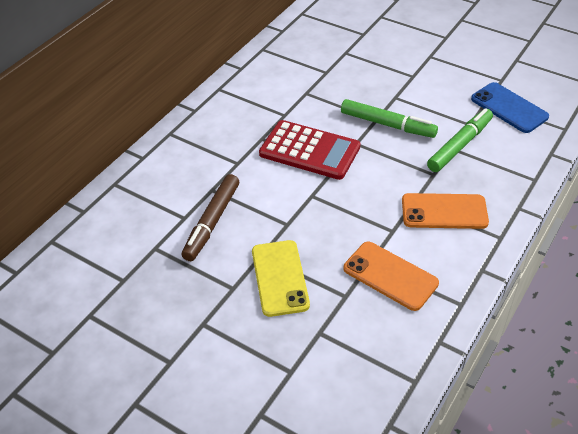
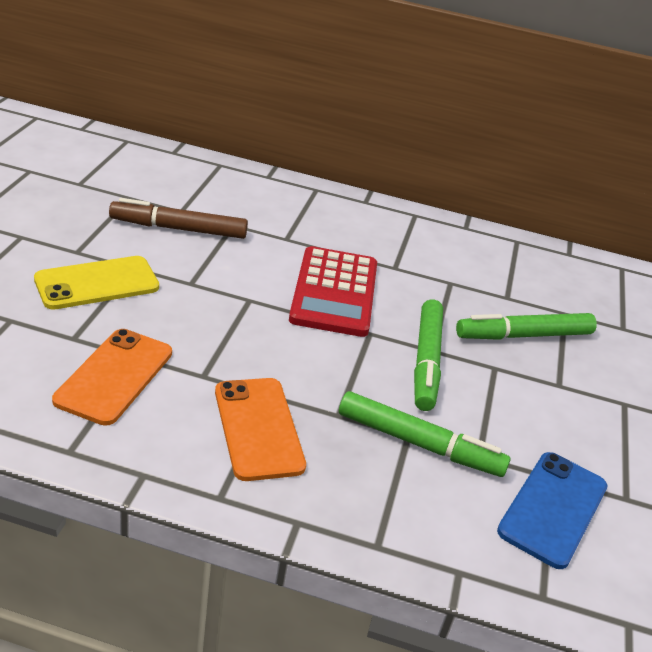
camera: 65 degrees right, 10 degrees down
none -> green marker [456,313,597,340]

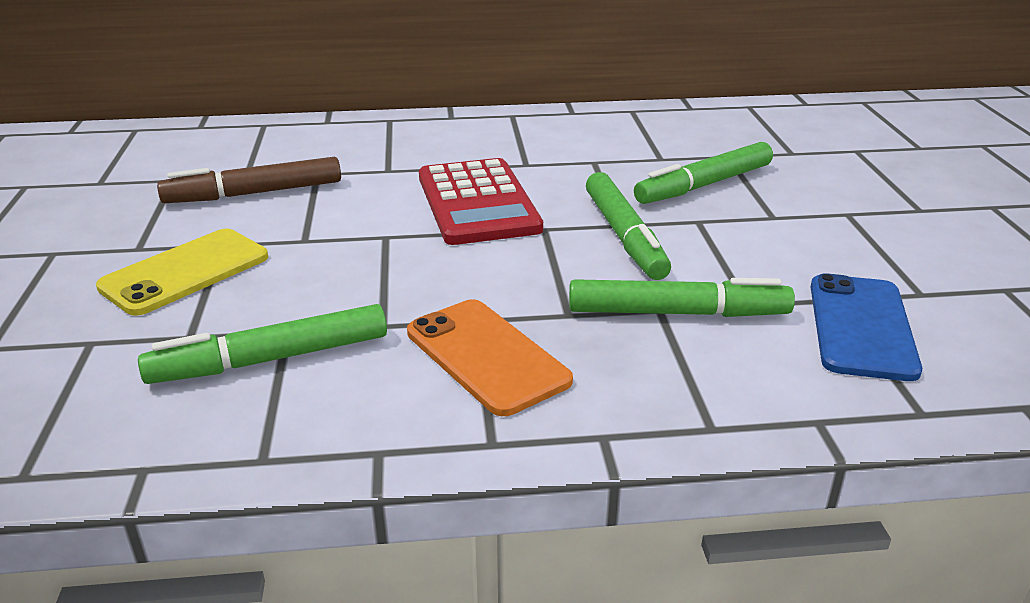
camera: 15 degrees left, 5 degrees down
orange phone [52,329,172,426] -> green marker [138,304,387,384]

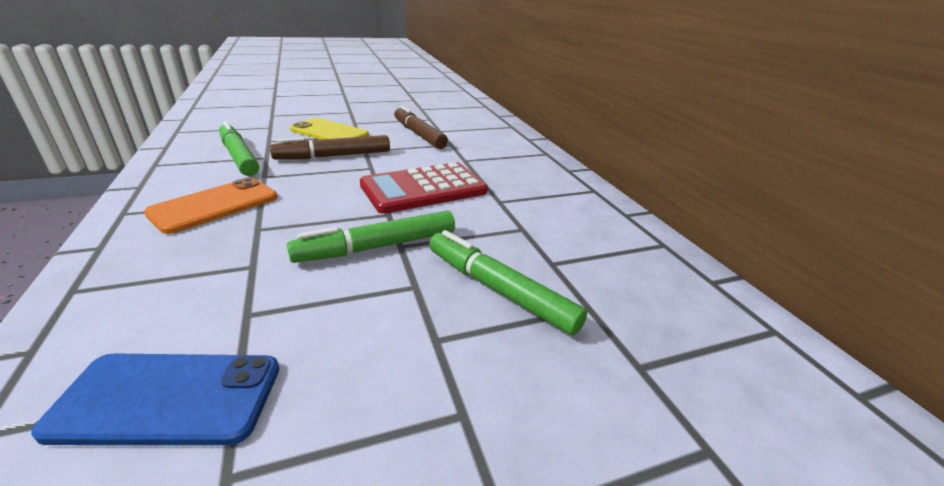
camera: 75 degrees right, 0 degrees up
green marker [569,278,795,317] -> none
none -> brown marker [270,135,390,159]

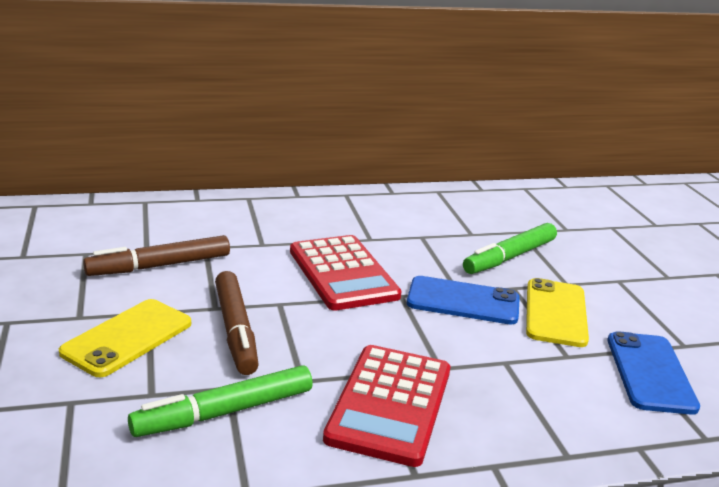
camera: 85 degrees left, 5 degrees down
orange phone [144,177,278,234] -> red calculator [323,345,450,467]
green marker [287,211,455,263] -> blue phone [407,276,520,325]
none -> yellow phone [526,278,589,347]

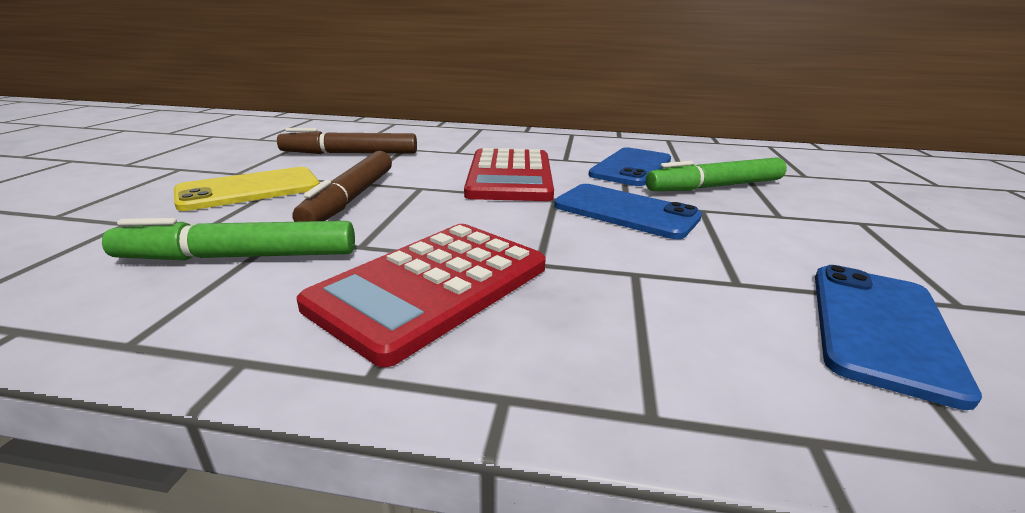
camera: 25 degrees right, 0 degrees up
yellow phone [526,278,589,347] -> none
none -> blue phone [589,147,671,186]

